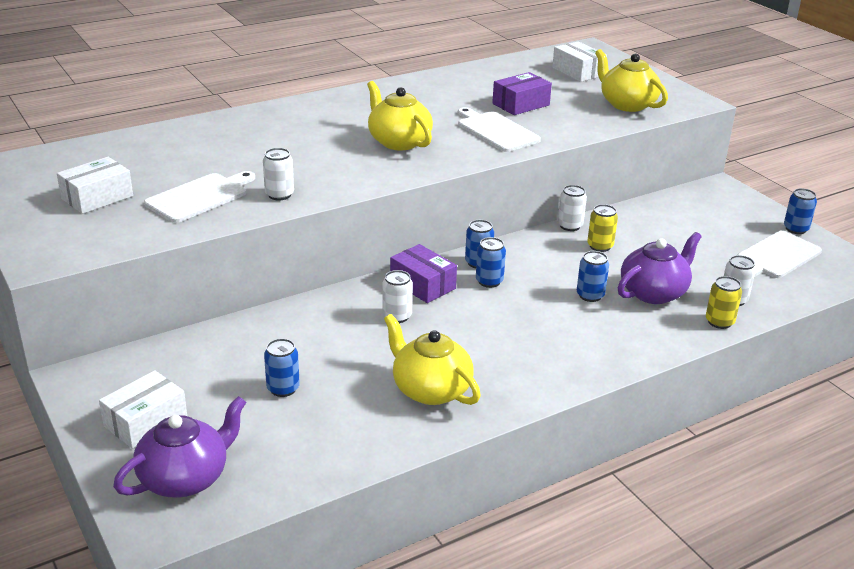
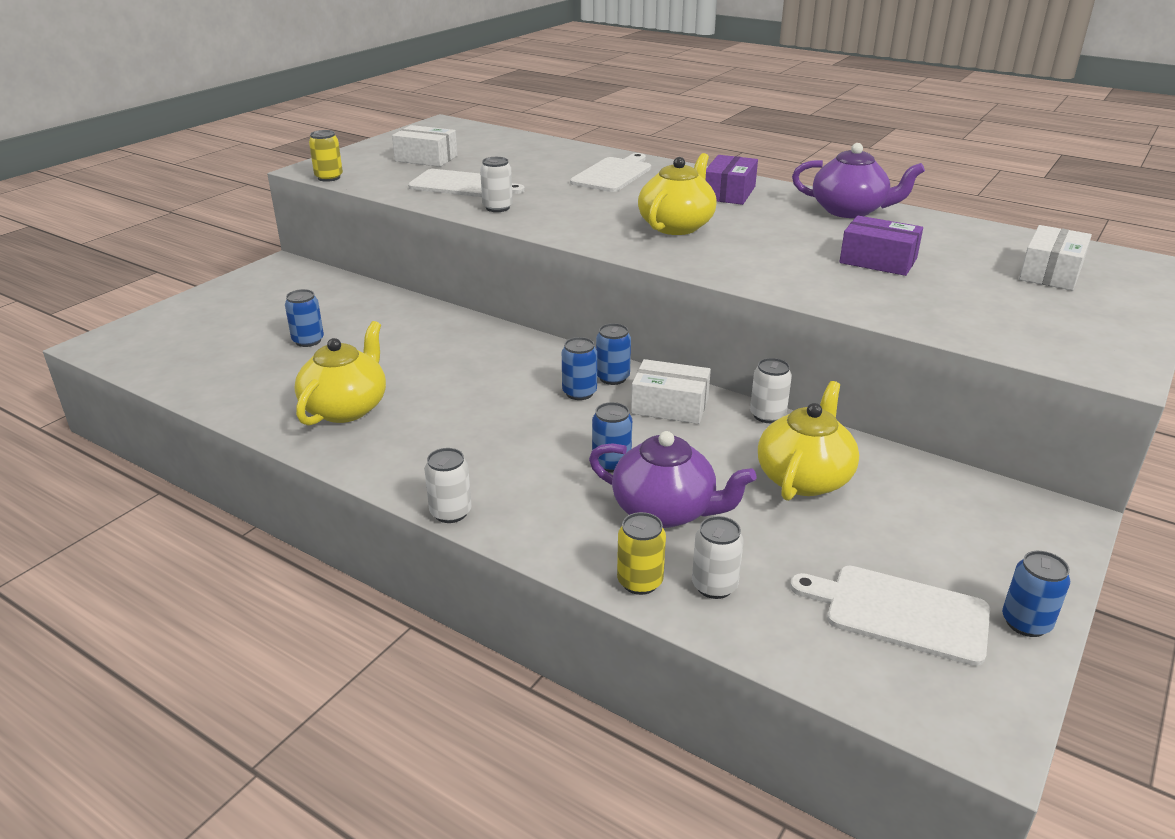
camera: 65 degrees right, 0 degrees up
white box [99,370,187,449] -> white box moved to [631,359,711,424]
purple teapot [113,396,246,498] -> purple teapot moved to [792,143,925,218]
white can [382,270,413,323] -> white can moved to [425,448,472,523]
purple box [390,244,457,303] -> purple box moved to [705,155,758,205]
white cutting board [458,107,541,152] -> white cutting board moved to [570,153,651,192]
yellow can [587,204,618,252] -> yellow can moved to [309,130,343,182]
yellow teapot [595,49,668,112] -> yellow teapot moved to [758,381,859,501]

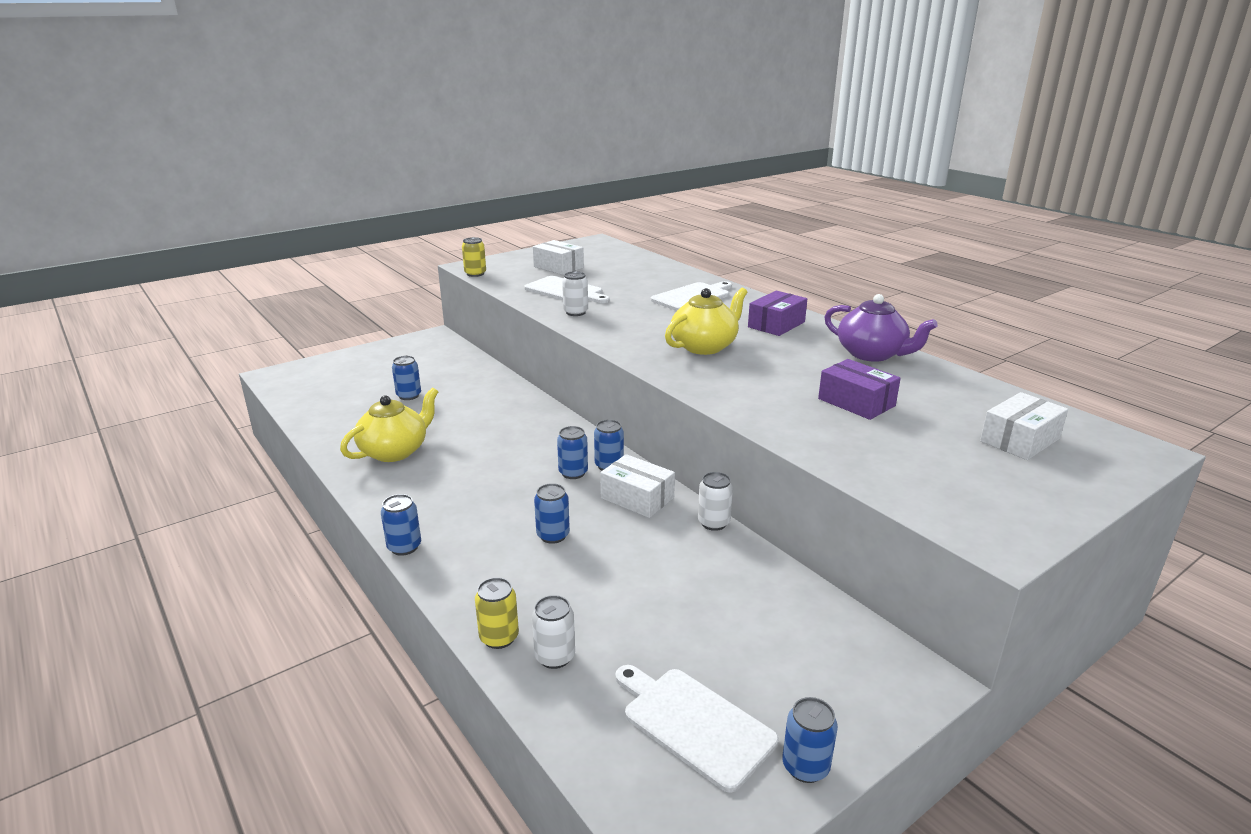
camera: 20 degrees right, 5 degrees down
white can [425,448,472,523] -> blue can [381,494,421,556]
purple teapot [589,431,756,528] -> none
yellow teapot [758,381,859,501] -> none

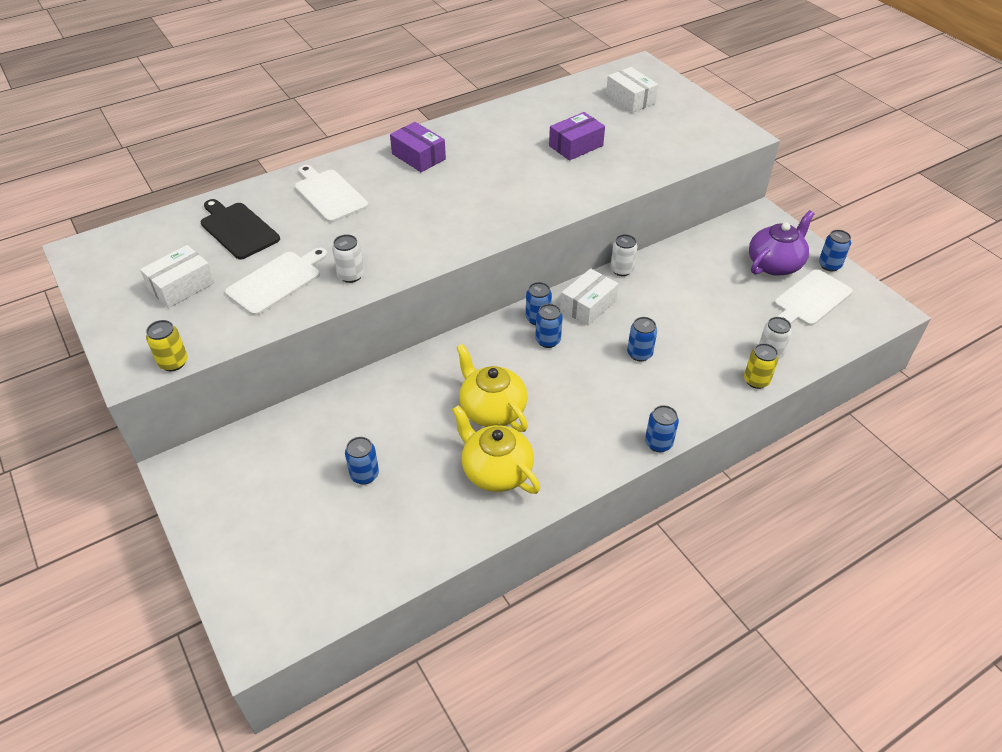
camera: 85 degrees left, 20 degrees up
yellow teapot [665,288,747,355] -> yellow teapot moved to [456,344,528,432]
purple teapot [824,294,938,362] -> purple teapot moved to [749,210,815,276]
none -> black cutting board [201,199,280,260]

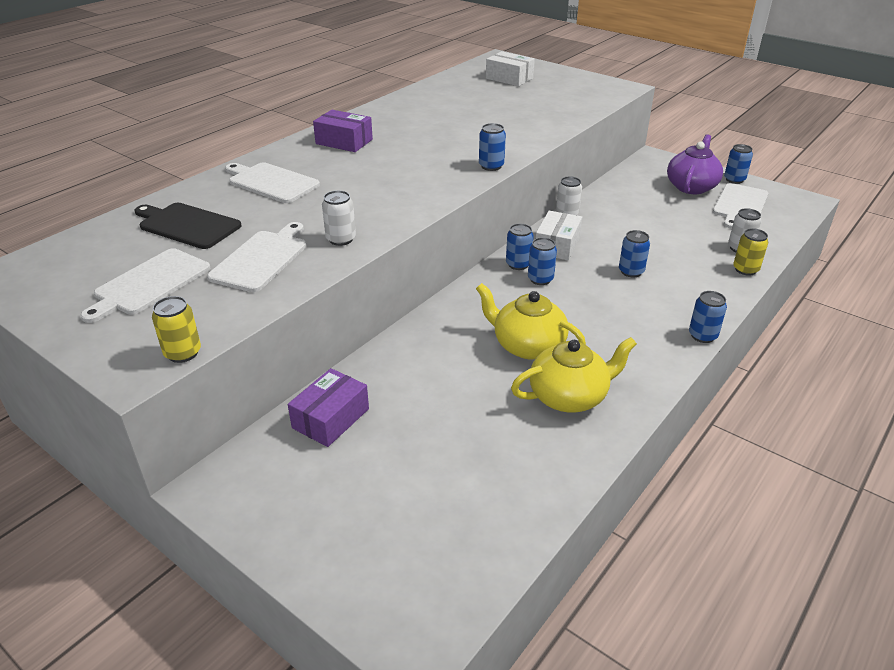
camera: 20 degrees left, 10 degrees down
white box [140,245,215,308] -> white cutting board [81,248,211,323]
blue can [345,437,379,485] -> blue can moved to [479,123,506,171]
yellow teapot [452,405,540,494] -> yellow teapot turned 135 degrees clockwise [511,337,637,413]
purple box [549,112,605,161] -> purple box moved to [288,368,369,447]

